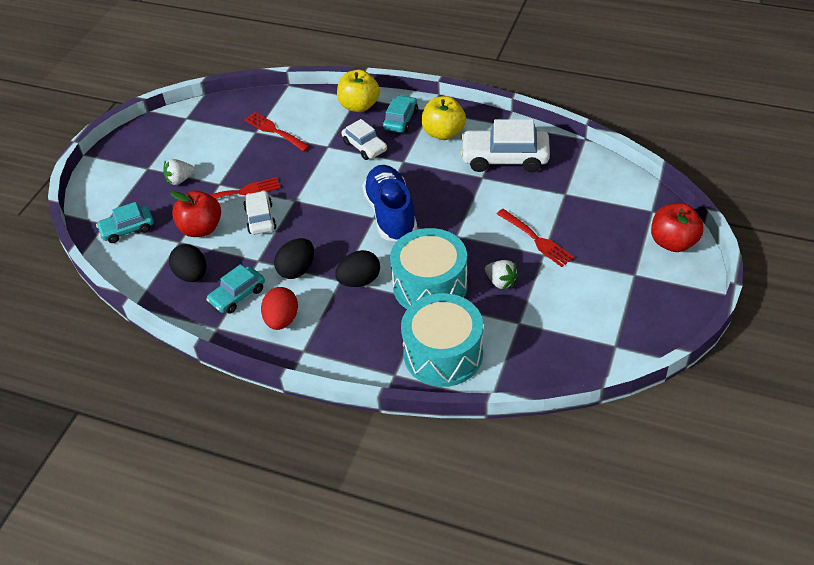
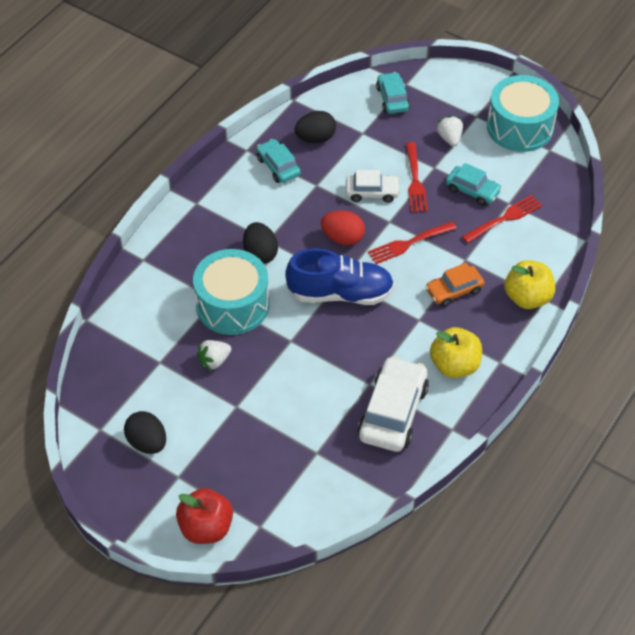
camera: 100 degrees right, 5 degrees up
red apple [171,191,221,237] -> none
red egg [261,287,298,330] -> red egg moved to [321,210,365,245]
black egg [274,238,314,279] -> black egg moved to [124,411,166,454]
white car [342,119,387,160] -> orange car [425,263,484,307]
turquoise car [383,95,418,133] -> turquoise car moved to [446,163,502,206]
turquoise drum [401,293,483,387] -> turquoise drum moved to [487,75,559,152]
red fork [497,209,574,267] -> red fork moved to [368,221,457,264]

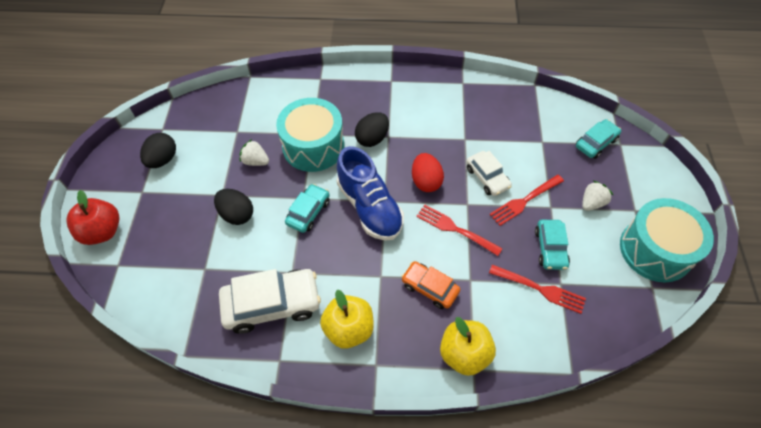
camera: 60 degrees right, 5 degrees up
turquoise car [256,139,301,183] -> turquoise car moved to [285,184,330,233]
black egg [295,111,336,143] -> black egg moved to [214,189,253,225]

